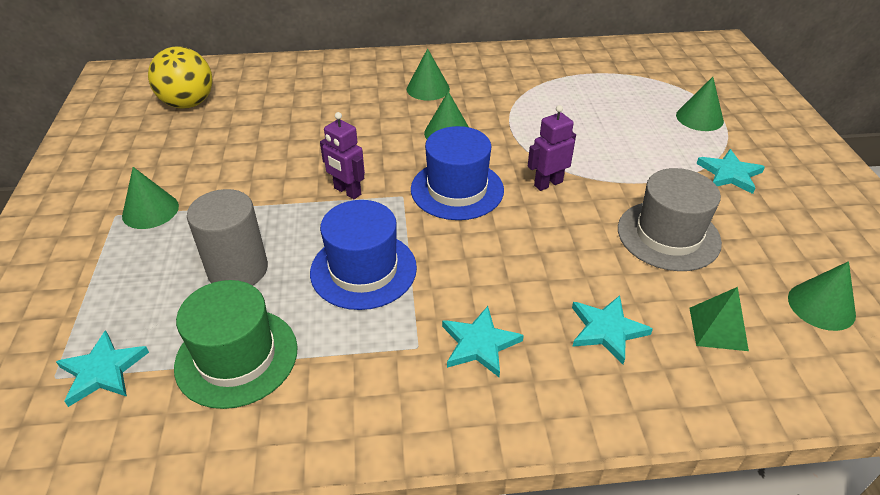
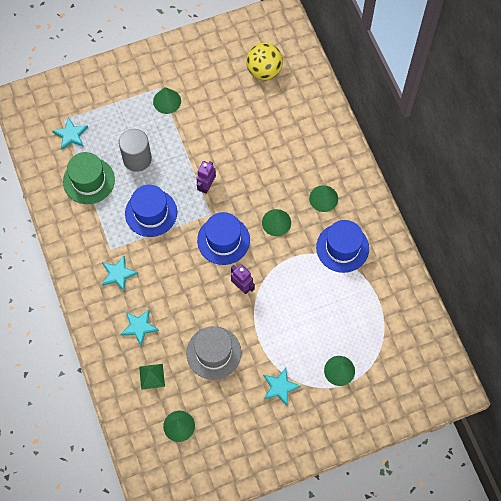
camera: 75 degrees right, 25 degrees up
none -> blue hat [316,220,369,273]

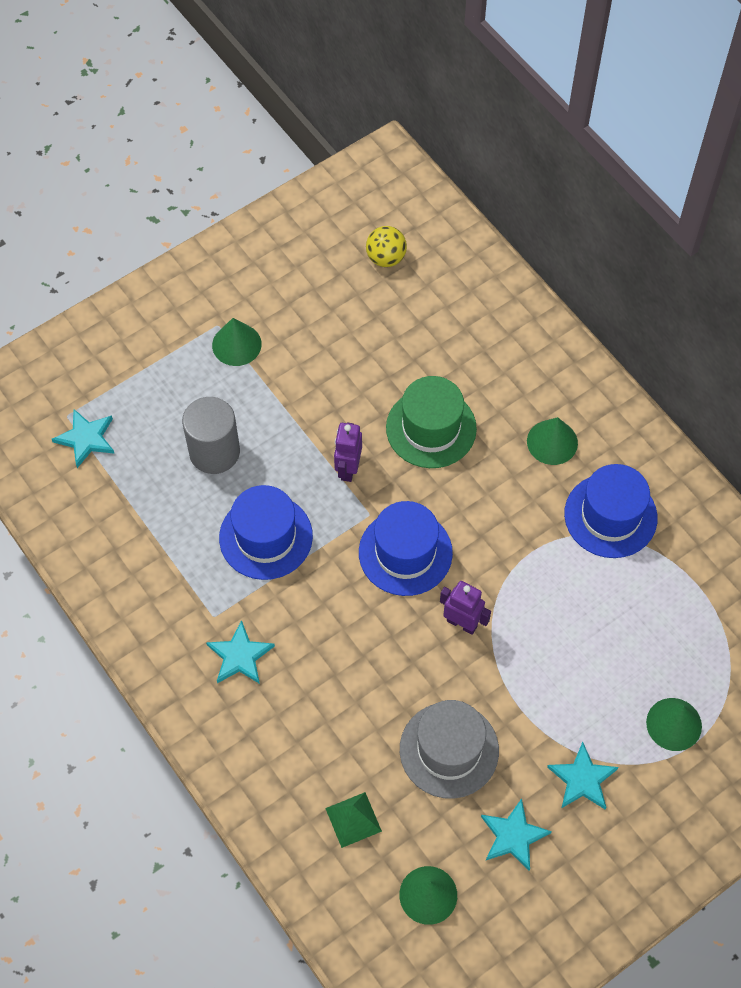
camera: 15 degrees left, 5 degrees down
green hat [63,152,115,204] -> green hat moved to [386,376,477,468]
turquoise star [120,310,159,346] -> turquoise star moved to [481,798,552,871]
yellow ball [246,43,283,80] -> yellow ball [366,226,407,267], size x0.64
green cone [262,209,291,236] -> none

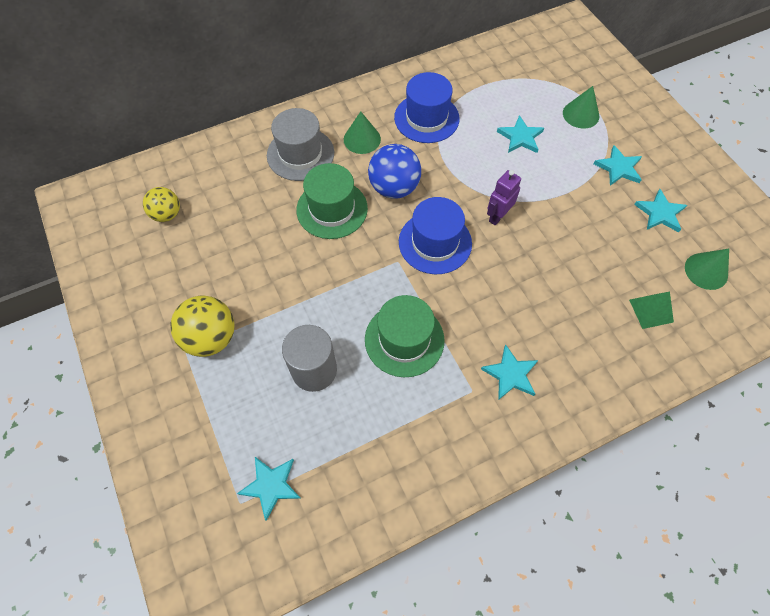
camera: 80 degrees left, 0 degrees up
green cone [212,318,262,366] -> yellow ball [170,296,235,357]
blue hat [219,485,313,580] -> green hat [365,295,445,377]
purple robot [334,423,362,482] -> none
grey hat [400,700,499,799] -> grey hat moved to [267,108,334,181]
none -> blue ball [368,144,421,199]
none -> turquoise star [497,115,544,153]

